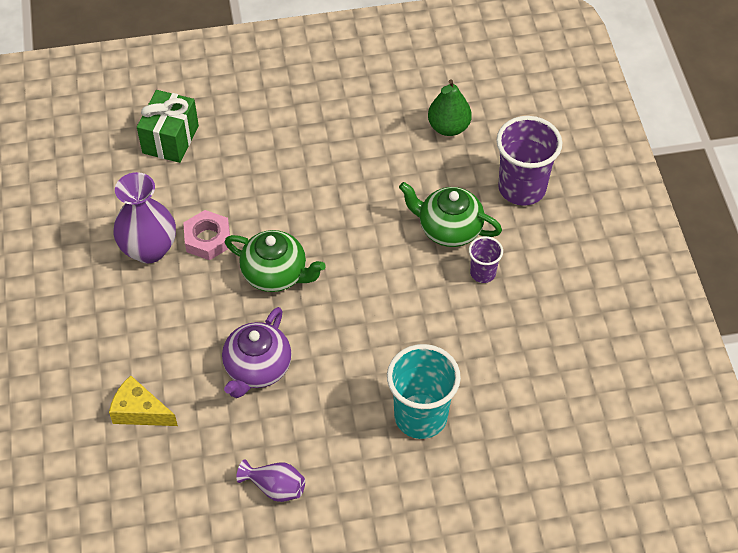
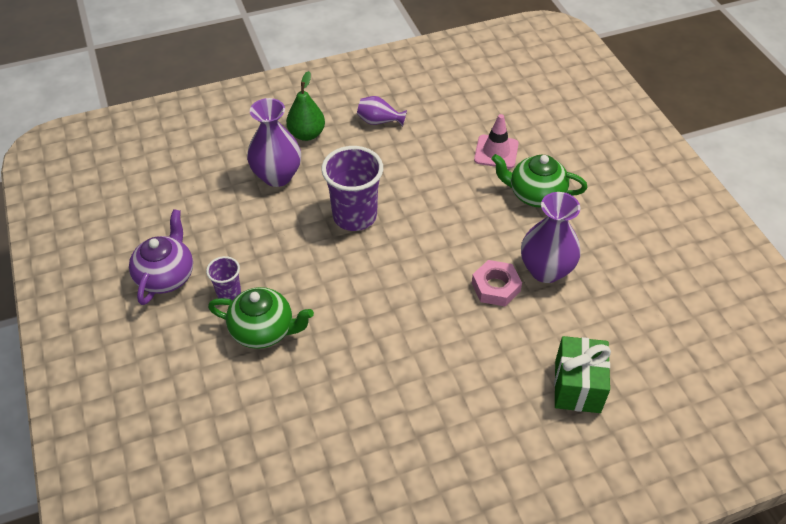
camera: 170 degrees right, 5 degrees down
yellow cheese [109,375,178,426] -> pink traffic cone [474,114,519,169]
purple teapot [222,307,292,398] -> purple teapot moved to [129,209,193,305]
green teapot [225,230,326,292] -> green teapot moved to [491,154,587,208]
turquoise cup [387,344,461,439] -> purple vase [247,98,301,187]
green pear [428,79,472,136] -> green pear moved to [286,71,325,141]
purple cup [496,116,562,206] -> purple cup moved to [321,146,383,231]

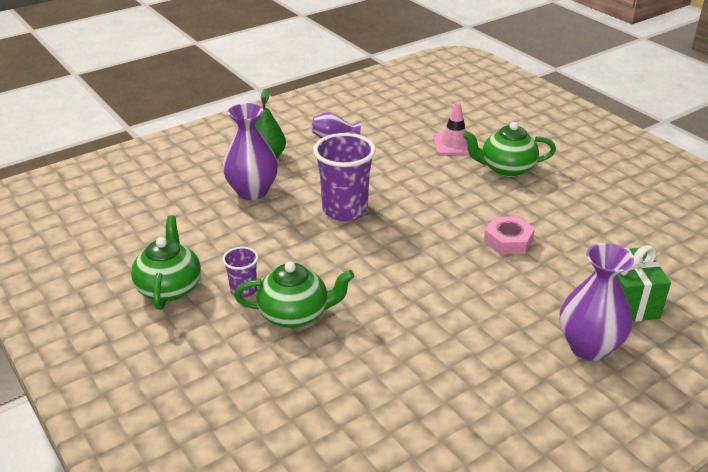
camera: 15 degrees left, 15 degrees down
purple teapot [129,209,193,305] -> green teapot [131,215,201,310]
purple vase [521,192,581,283] -> purple vase moved to [560,243,634,361]

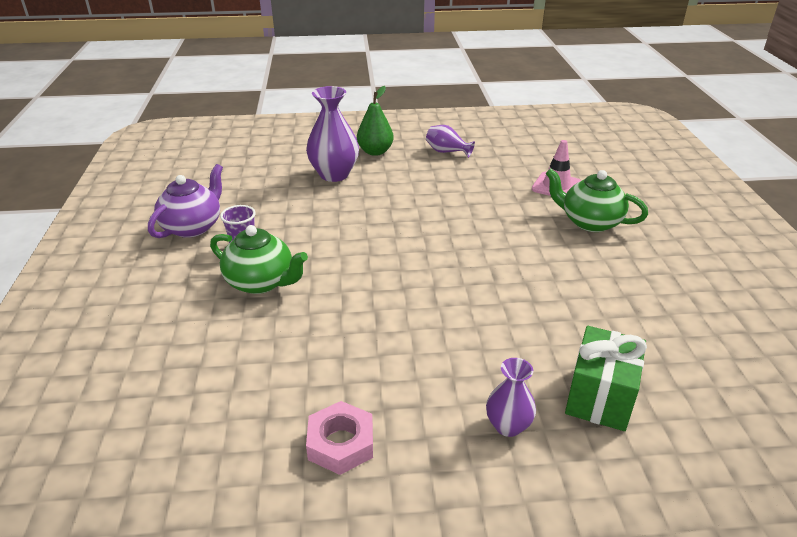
camera: 30 degrees right, 0 degrees up
green teapot [131,215,201,310] -> purple teapot [148,164,223,238]
purple cup [313,133,376,221] -> none
pink nut [484,216,535,255] -> pink nut moved to [306,401,373,475]
purple vase [560,243,634,361] -> purple vase [486,358,536,437], size x0.57

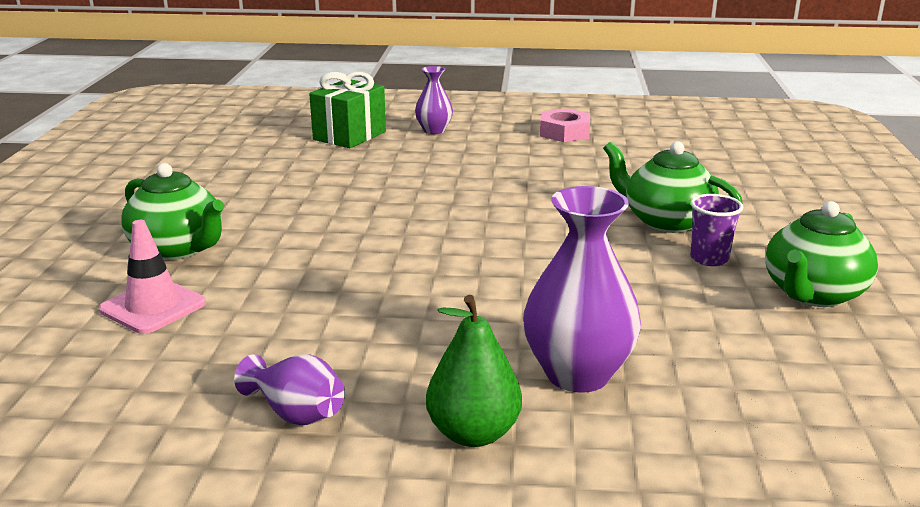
camera: 170 degrees left, 10 degrees down
purple teapot [148,164,223,238] -> green teapot [765,201,878,307]

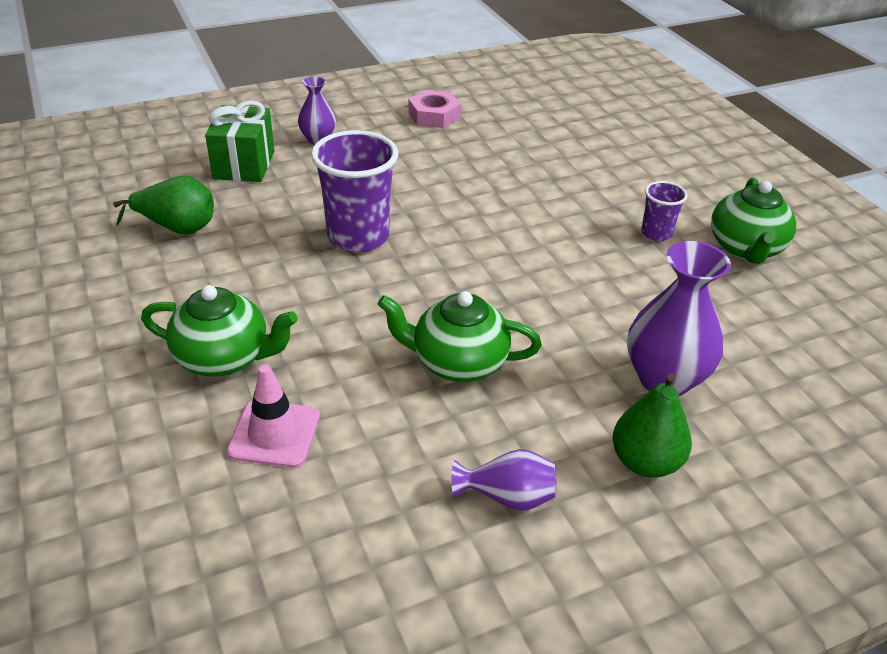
camera: 30 degrees left, 15 degrees up
green teapot [603,141,743,233] -> green teapot moved to [378,291,541,382]
none -> green pear [113,176,214,235]
none -> purple cup [311,130,398,253]

